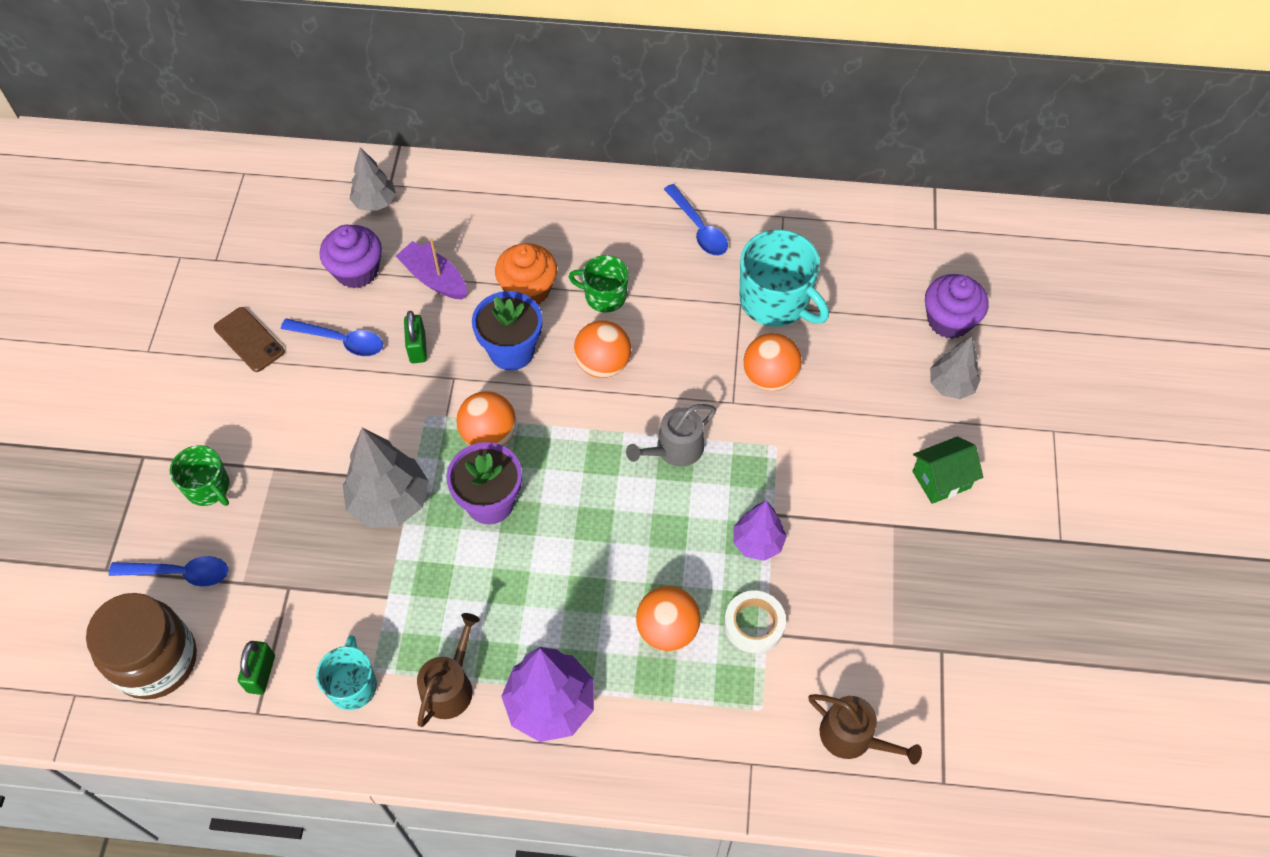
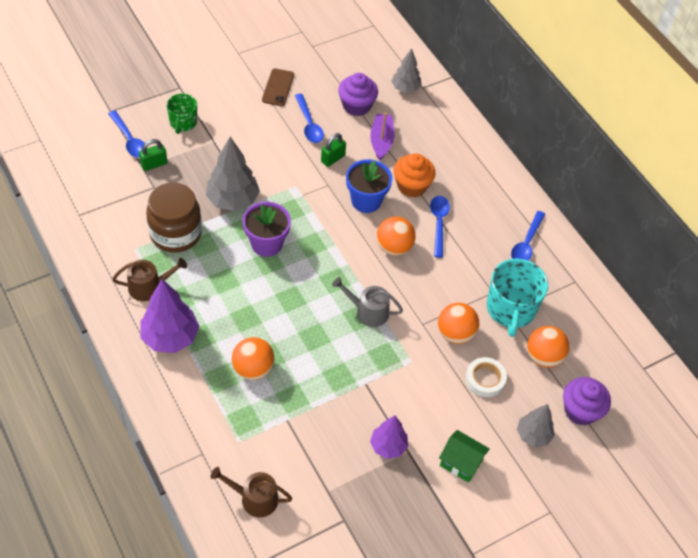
camera: 50 degrees right, 5 degrees down
brown jar [86,593,197,699] -> brown jar moved to [146,182,202,253]
green padlock [238,641,275,695] -> green padlock moved to [139,139,167,171]
turquoise mug [316,635,377,710] -> none
orange ball [457,391,516,446] -> orange ball moved to [527,326,569,367]
green mug [569,255,629,312] -> blue spoon [430,196,450,258]
white tape [724,591,786,653] -> white tape moved to [465,357,507,397]
purple tree [733,500,787,561] -> purple tree moved to [370,415,408,459]
brown watering can [808,694,922,765] -> brown watering can turned 105 degrees clockwise [211,467,292,517]

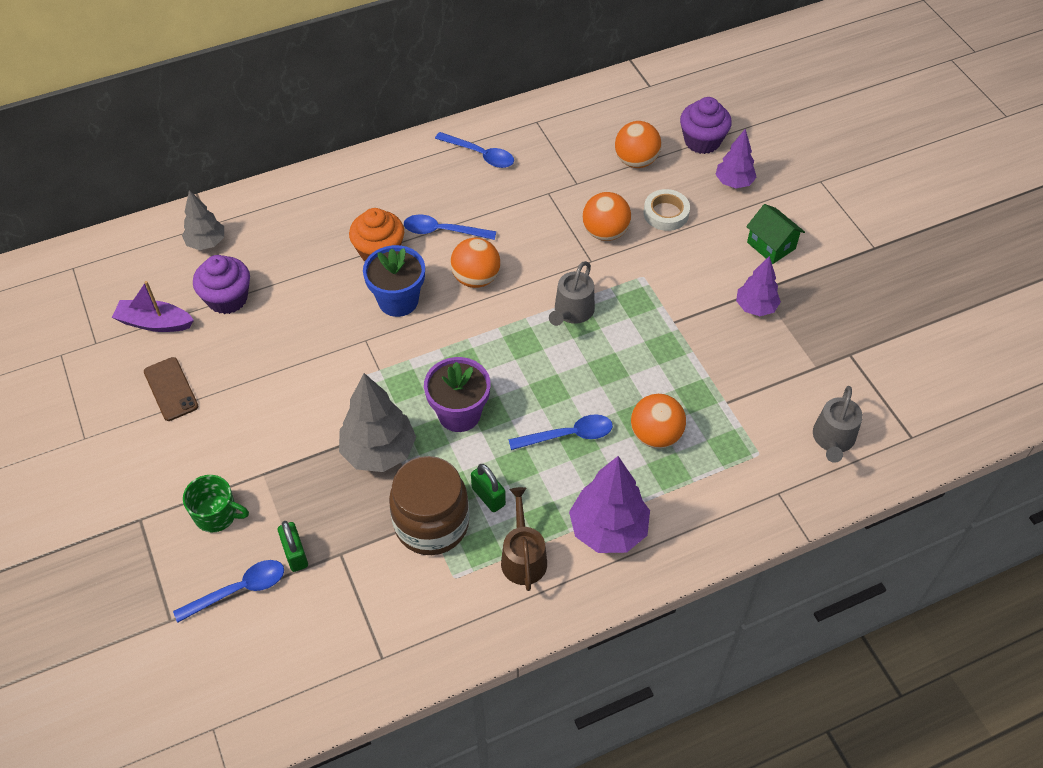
camera: 80 degrees left, 0 degrees up
brown watering can [211,467,292,517] -> grey watering can [813,386,863,463]
brown phone [262,68,294,106] -> brown phone turned 45 degrees clockwise [144,357,198,421]
blue spoon [295,94,324,143] -> blue spoon moved to [508,414,613,450]
green padlock [321,133,346,167] -> green padlock moved to [471,464,506,512]
purple boat [370,112,394,161] -> purple boat moved to [112,281,194,332]
green house [439,430,490,483] -> green house turned 75 degrees counterclockwise [746,204,805,264]
turquoise mug [487,259,548,337] -> none
grey tree [517,404,554,447] -> purple tree [715,129,757,188]

